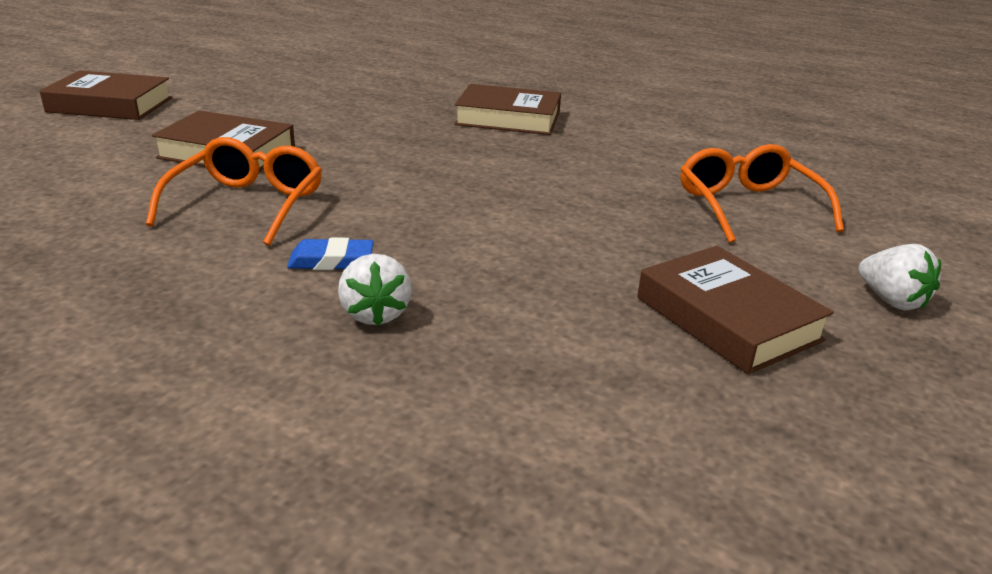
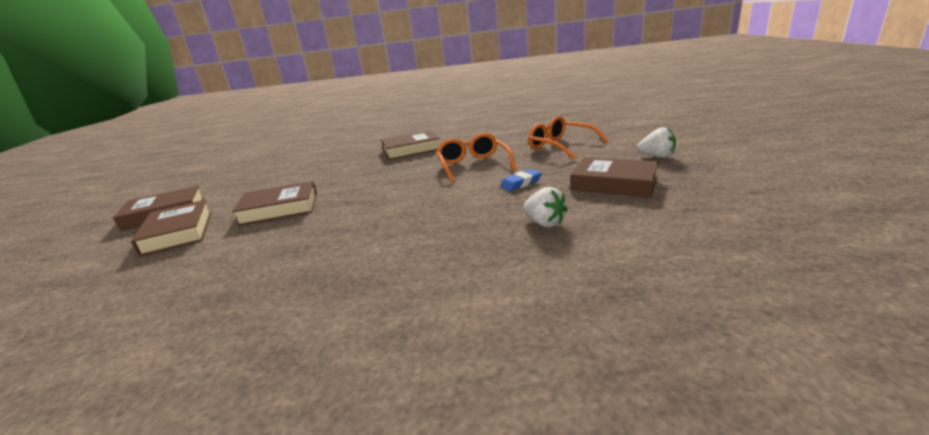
camera: 25 degrees left, 5 degrees down
orange glasses [146,137,322,246] -> orange glasses moved to [436,133,516,183]
blue eraser [287,237,374,270] -> blue eraser moved to [500,169,542,191]
white strawberry [338,254,412,326] -> white strawberry moved to [523,187,568,227]
none -> brown book [131,200,212,257]

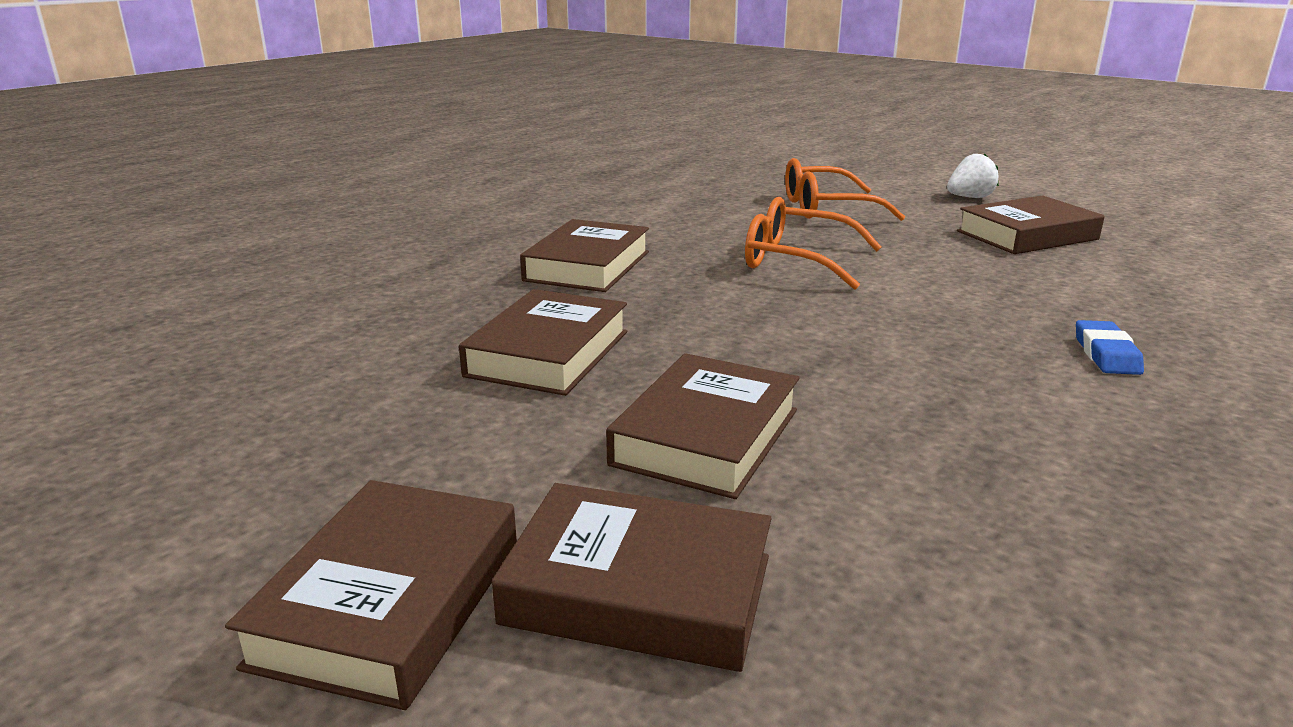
camera: 55 degrees left, 0 degrees up
blue eraser [500,169,542,191] -> blue eraser moved to [1076,320,1144,375]
white strawberry [523,187,568,227] -> none
none -> brown book [459,289,627,396]

